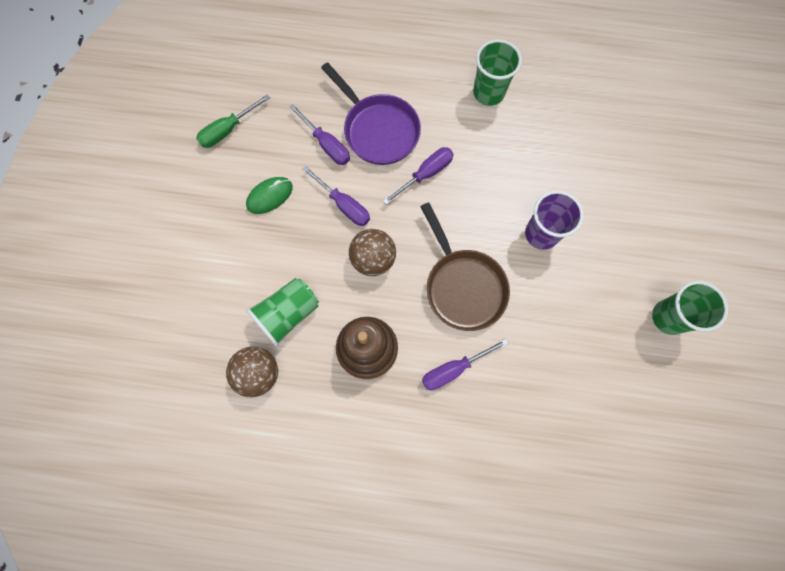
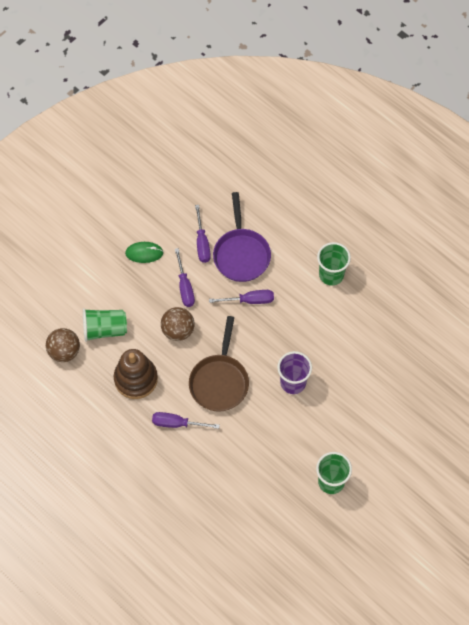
camera: 35 degrees right, 10 degrees down
green screwdriver [196,94,270,148] -> none

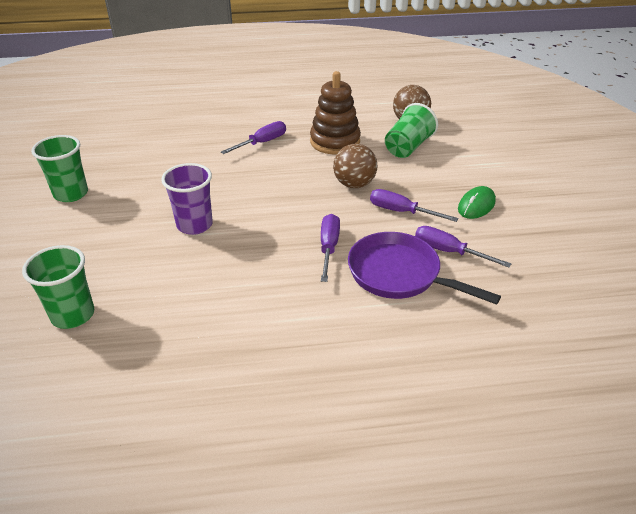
camera: 130 degrees right, 25 degrees down
brown pan [189,316,249,412] -> none
purple screwdriver [209,290,274,304] -> purple screwdriver turned 150 degrees clockwise [321,214,340,282]
green cup [317,242,351,286] -> green cup moved to [22,245,94,329]

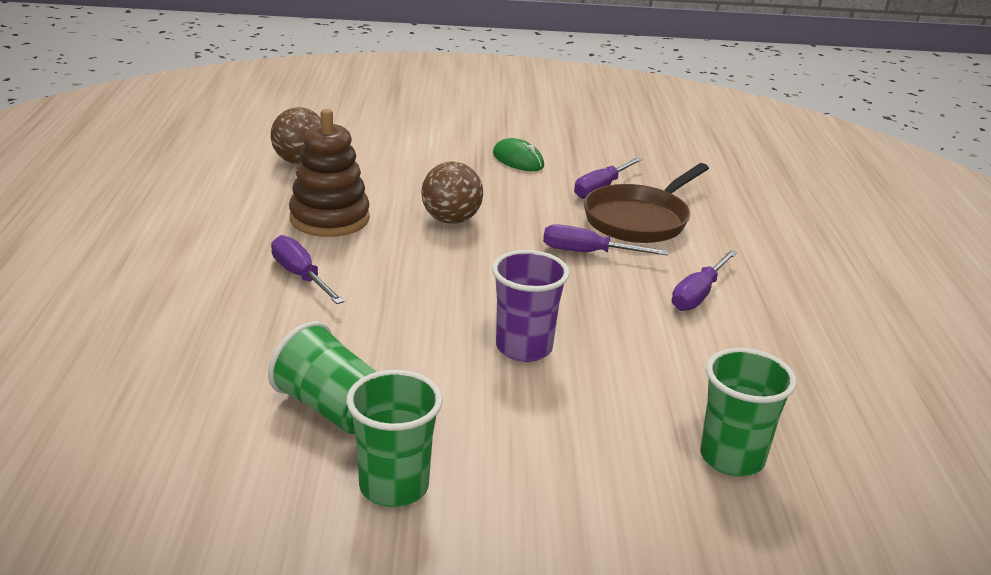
camera: 85 degrees left, 10 degrees down
purple pan [348,232,501,305] -> brown pan [584,163,709,243]
purple screwdriver [370,189,458,222] -> purple screwdriver moved to [672,250,737,311]
green cup [385,103,438,158] -> green cup moved to [268,321,377,434]

